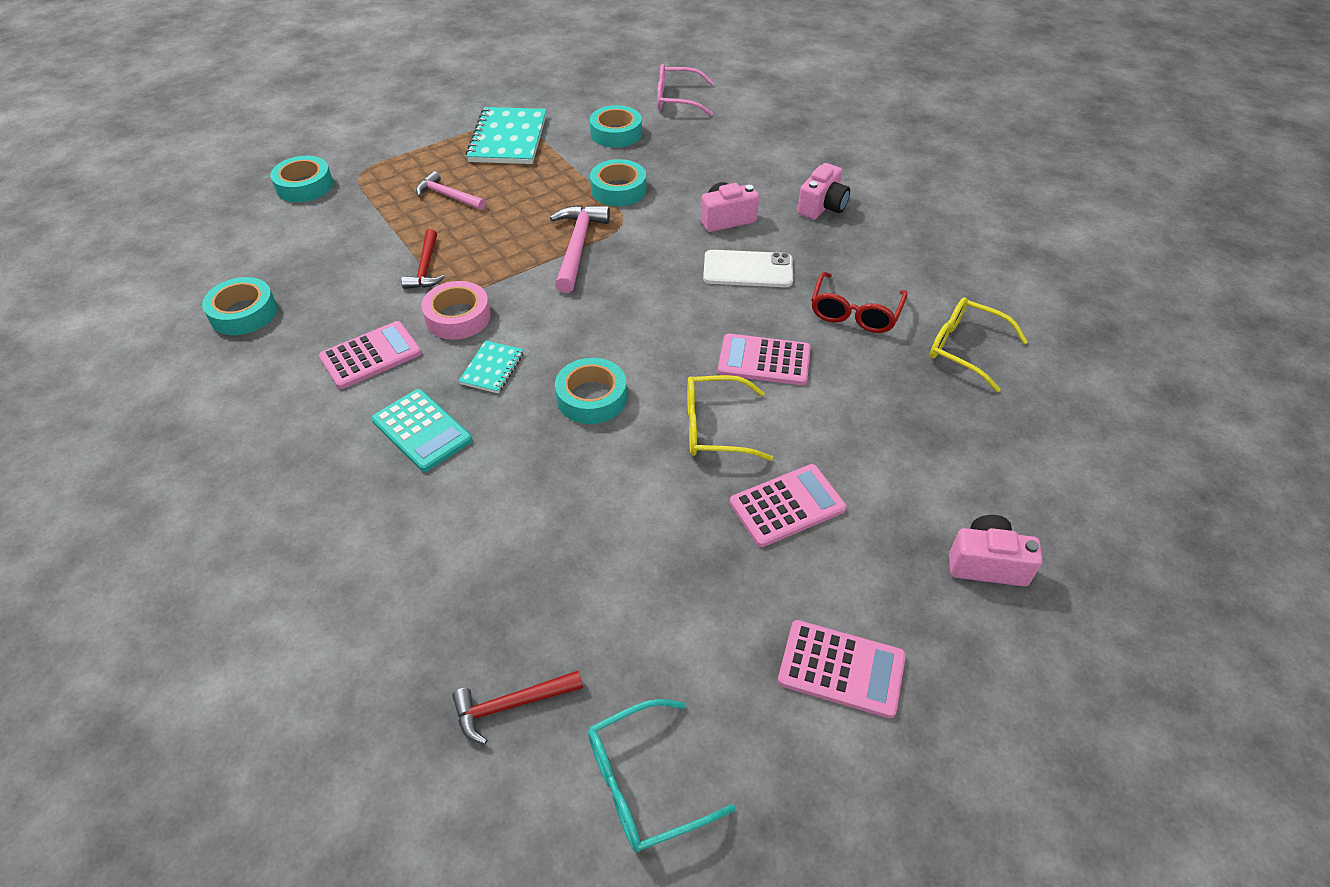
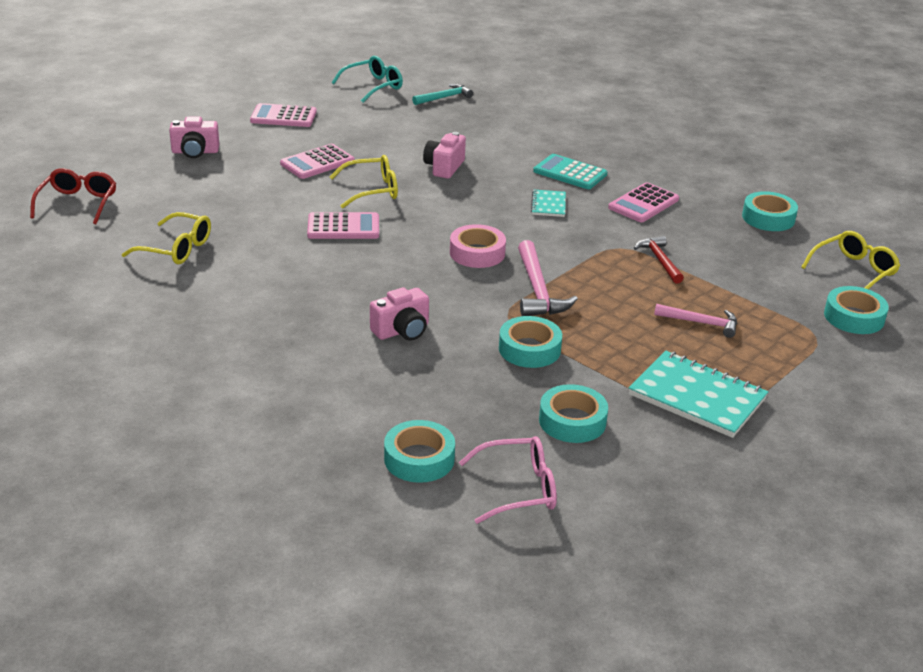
camera: 165 degrees right, 15 degrees down
pink tape [421,281,491,340] -> pink tape moved to [450,224,506,268]
red hammer [452,671,583,745] -> turquoise hammer [412,84,473,105]
turquoise notebook [466,107,546,164] -> turquoise notebook turned 45 degrees counterclockwise [628,351,769,438]
turquoise tape [555,358,627,424] -> turquoise tape moved to [384,420,455,483]
white phone [703,250,793,287] -> none
pink camera [797,163,850,220] -> pink camera moved to [423,132,466,179]
red glasses [811,272,908,333] -> red glasses moved to [30,168,116,224]
none -> yellow glasses [801,231,900,289]

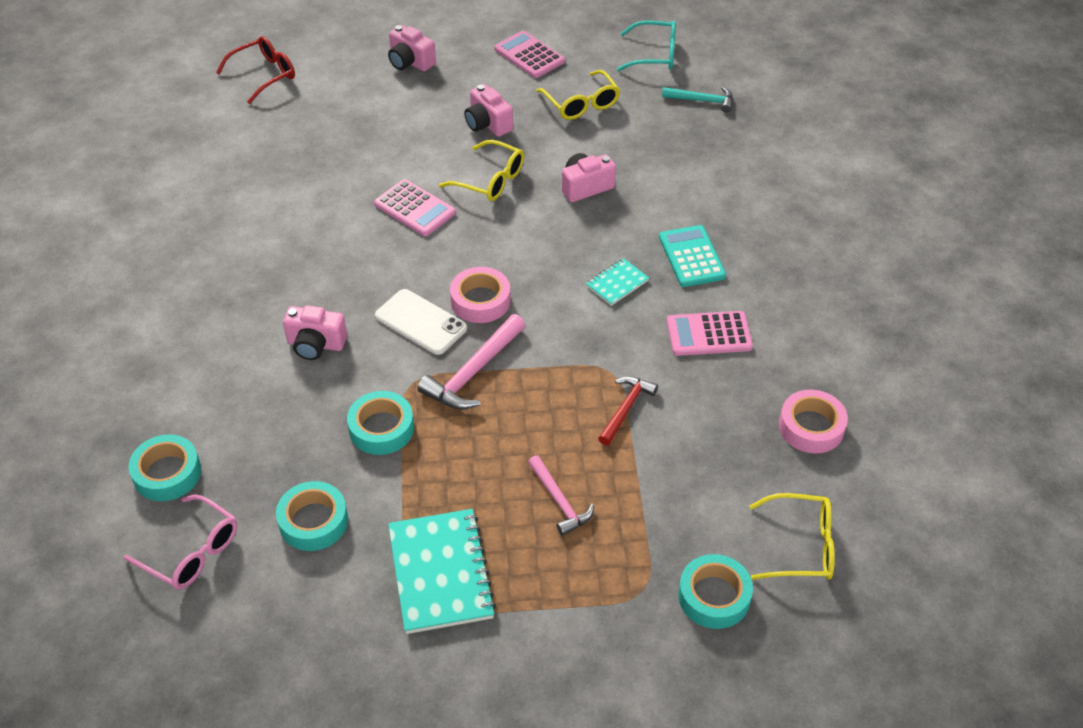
camera: 45 degrees right, 15 degrees up
yellow glasses [122,212,211,264] -> yellow glasses moved to [536,70,620,120]
pink calculator [280,144,354,179] -> pink camera [464,84,513,137]
turquoise tape [742,191,798,231] -> pink tape [779,390,848,453]
none -> white phone [375,289,467,355]

